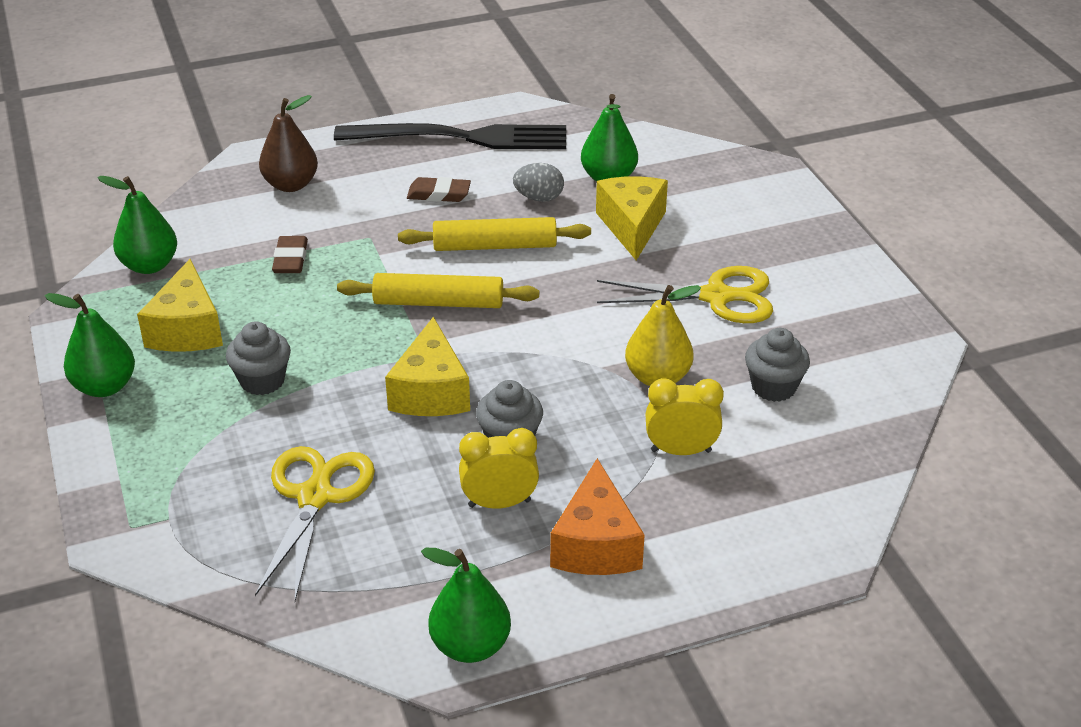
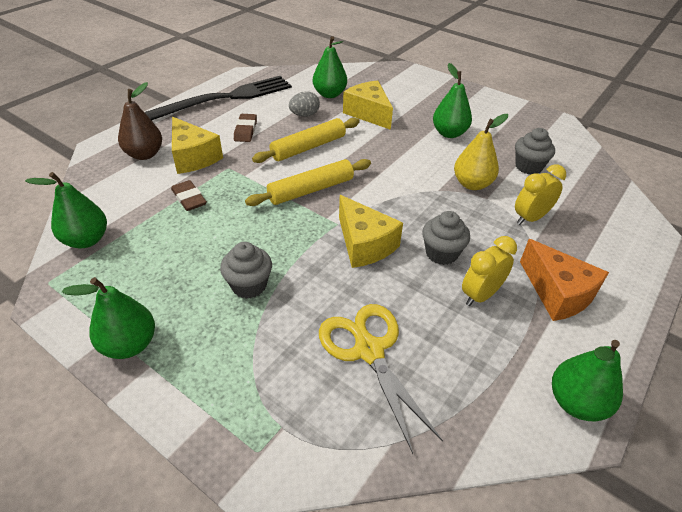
camera: 35 degrees left, 5 degrees up
yellow cheese [137,259,223,352] -> yellow cheese moved to [172,117,223,174]
brown eraser [407,177,471,202] -> brown eraser turned 60 degrees counterclockwise [234,114,257,142]
yellow scissors [597,266,773,323] -> green pear [433,63,472,138]

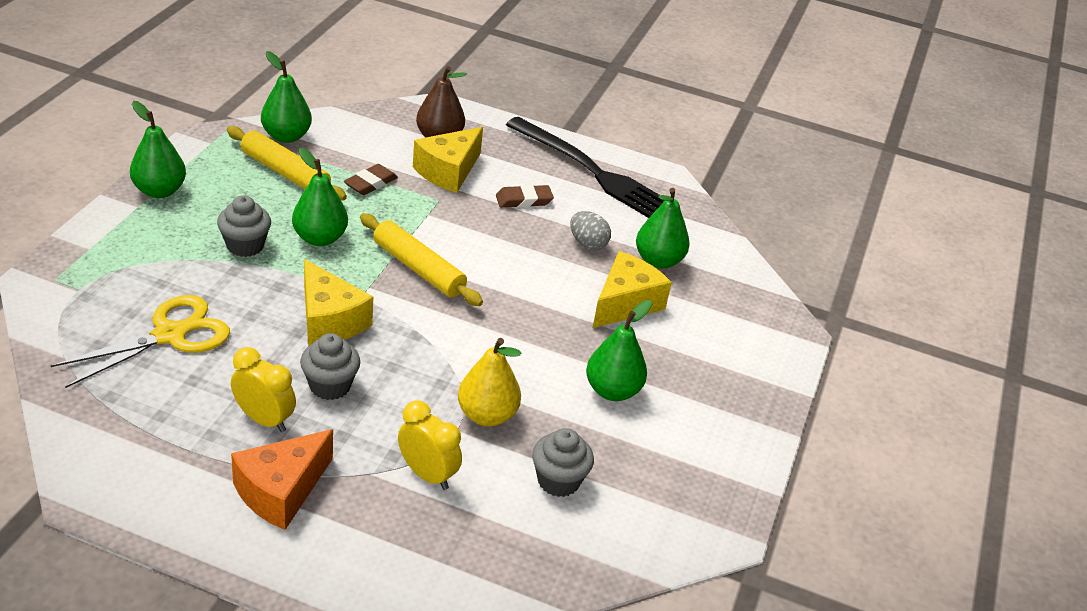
camera: 70 degrees right, 5 degrees down
yellow rolling pin [252,118,360,163] -> yellow rolling pin moved to [227,126,347,201]
yellow cheese [339,195,403,268] -> yellow cheese turned 75 degrees counterclockwise [304,259,373,346]
green pear [552,340,623,421] -> green pear moved to [292,148,348,246]

